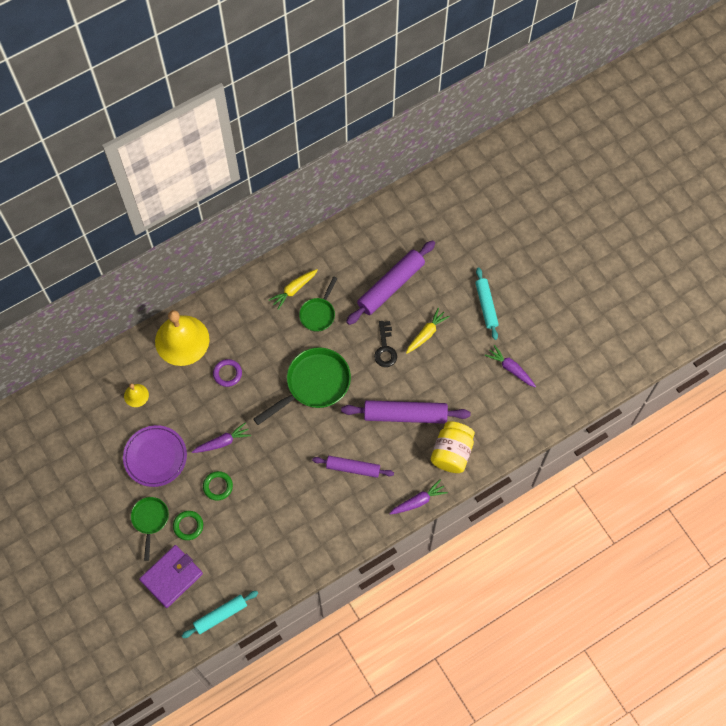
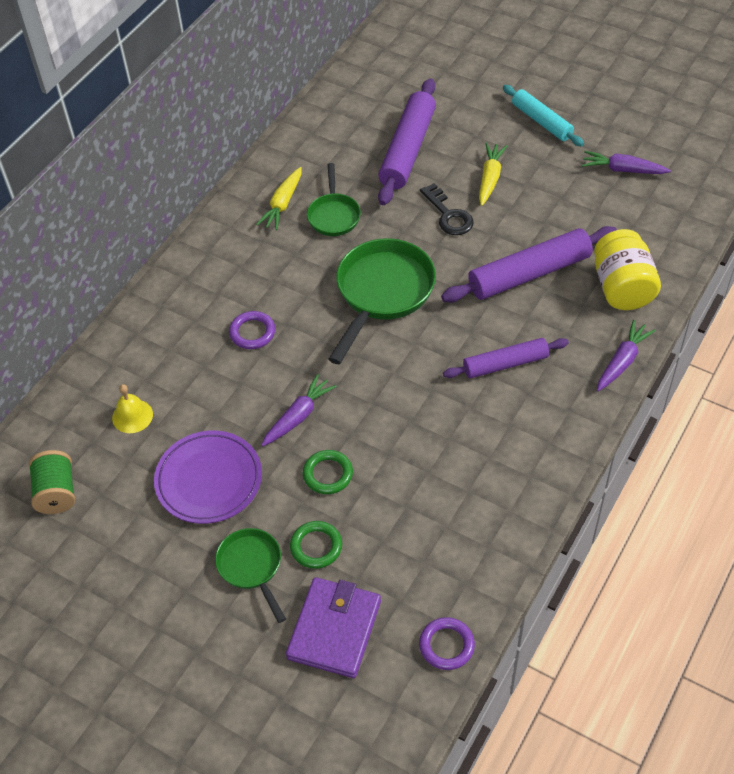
camera: 25 degrees left, 15 degrees down
yellow bell [155,310,209,366] -> none
turquoise rolling pin [182,591,258,638] -> purple ring [419,617,475,670]
none -> green spool [29,450,75,514]

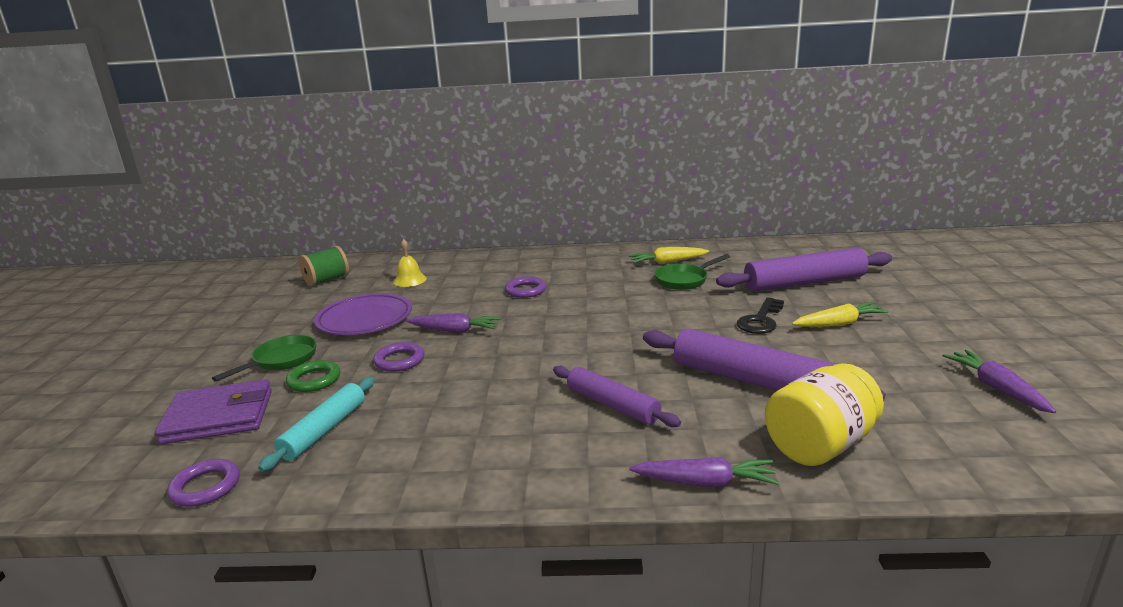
camera: 60 degrees right, 30 degrees down
green ring [303,450,353,494] -> purple ring [373,342,425,372]
green pan [328,238,436,364] -> none
turquoise rolling pin [503,85,584,147] -> turquoise rolling pin moved to [258,377,375,472]

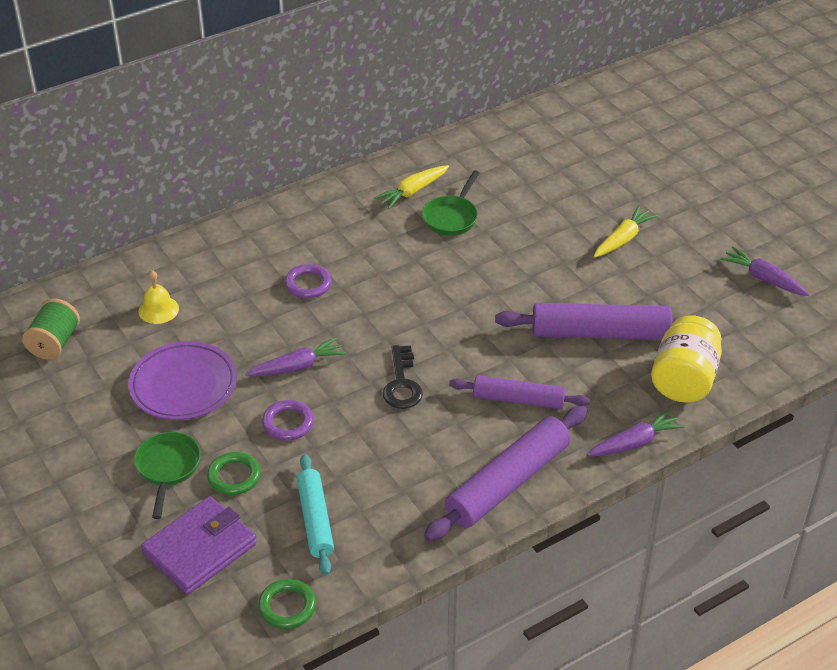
camera: 35 degrees left, 20 degrees up
purple ring [167,459,240,507] -> green ring [258,579,316,629]
purple rolling pin [716,247,892,292] -> purple rolling pin moved to [424,406,587,542]
black key [737,297,784,334] -> black key moved to [383,345,423,409]

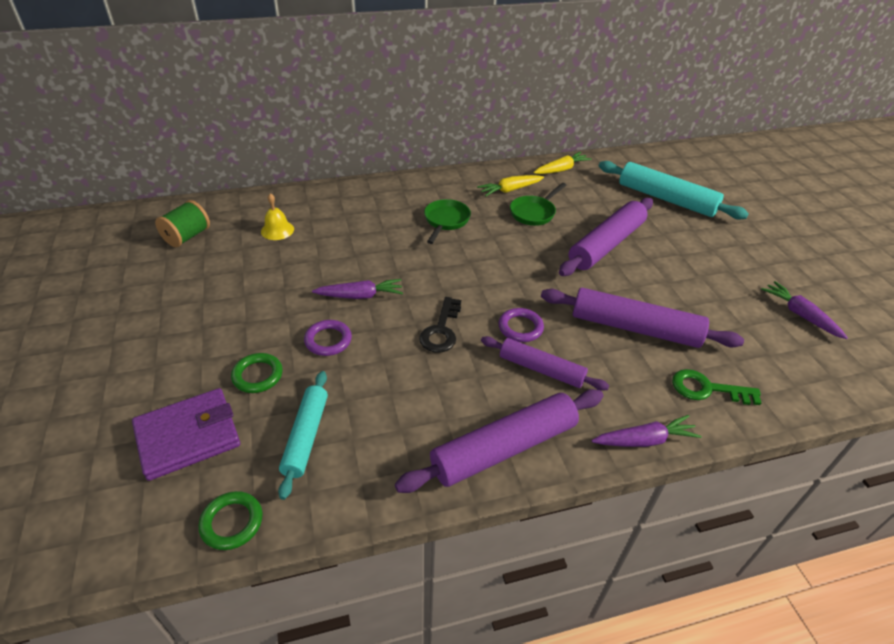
camera: 15 degrees right, 0 degrees up
purple plate [128,341,237,420] -> none
green pan [134,432,201,519] -> green pan moved to [424,199,471,244]
purple ring [285,264,332,299] -> purple ring moved to [499,308,544,342]
yellow carrot [594,206,658,257] -> yellow carrot moved to [534,152,592,174]
yellow jar [651,315,722,403] -> green key [672,369,761,405]
none -> purple rolling pin [559,198,653,276]
none -> turquoise rolling pin [599,161,749,220]

